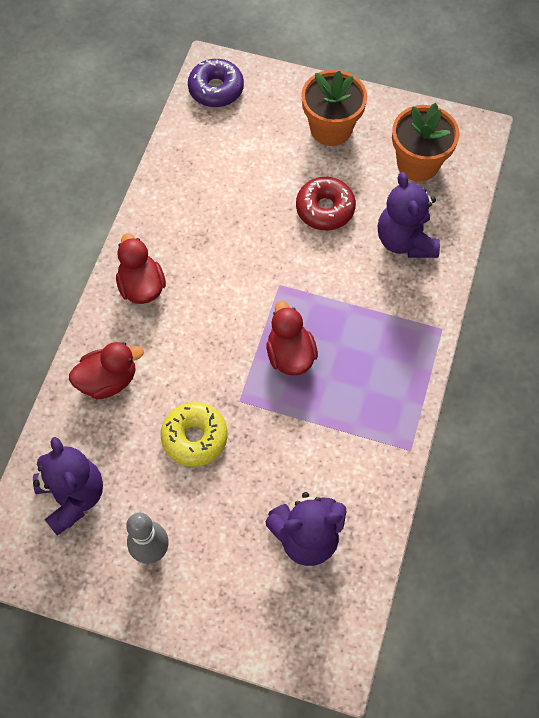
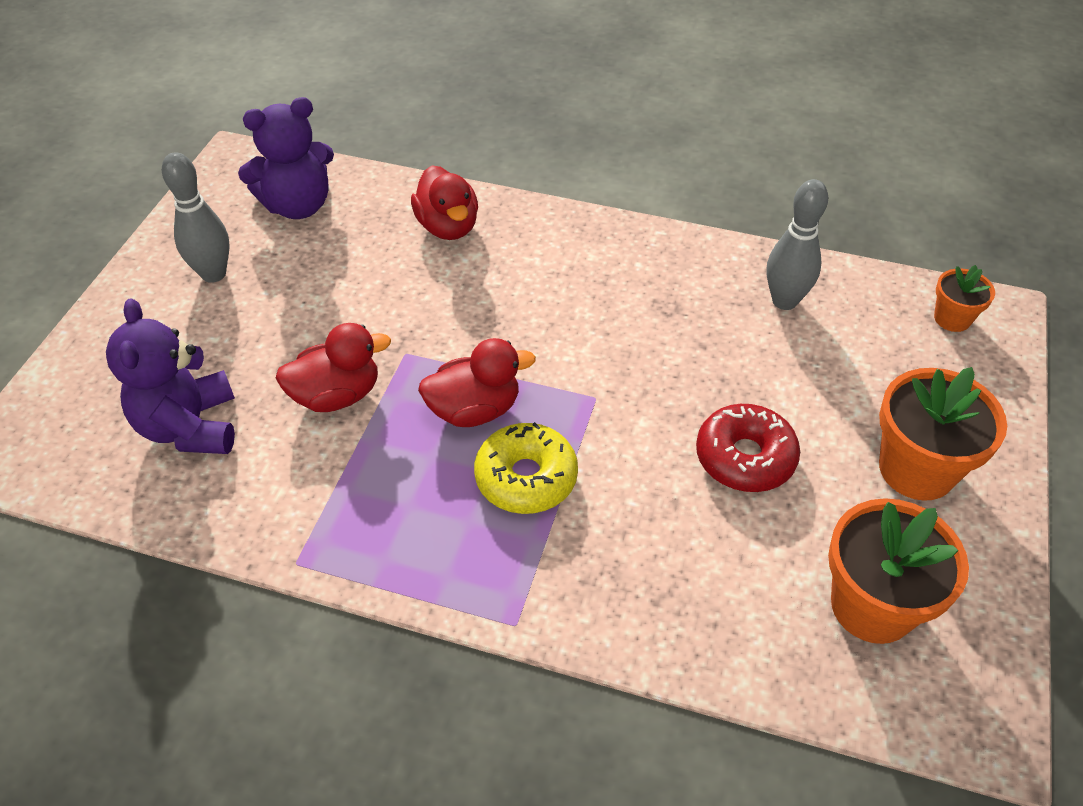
camera: 90 degrees right, 15 degrees down
red duck [116,234,166,304] -> red duck moved to [275,323,391,412]
yellow donut [161,402,228,467] -> yellow donut moved to [474,422,578,514]
purple donut [188,59,244,107] -> orange flower pot [934,265,995,332]
purple teddy bear [378,172,440,258] -> none
none -> grey bowling pin [767,179,828,310]

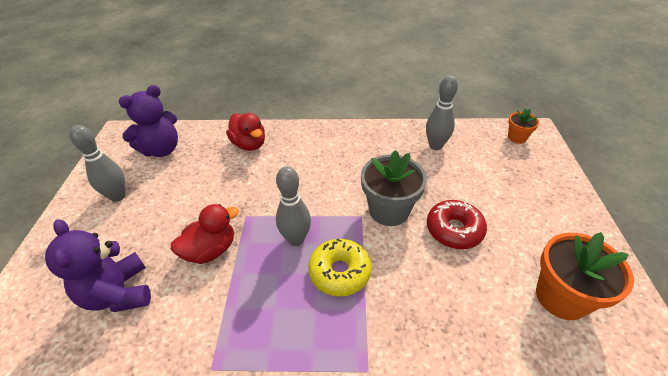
camera: 15 degrees left, 5 degrees down
red duck [418,338,536,427] -> grey bowling pin [276,166,311,246]
orange flower pot [879,367,1007,501] -> none
none -> grey flower pot [361,150,427,226]

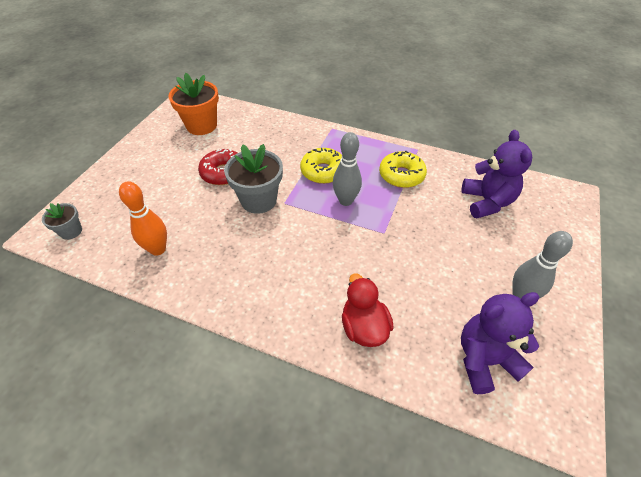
camera: 160 degrees left, 5 degrees up
red duck [171,204,239,264] -> none
grey bowling pin [426,75,458,150] -> orange bowling pin [119,181,167,256]
orange flower pot [508,108,539,144] -> grey flower pot [42,203,82,240]
none -> yellow donut [379,151,427,188]

